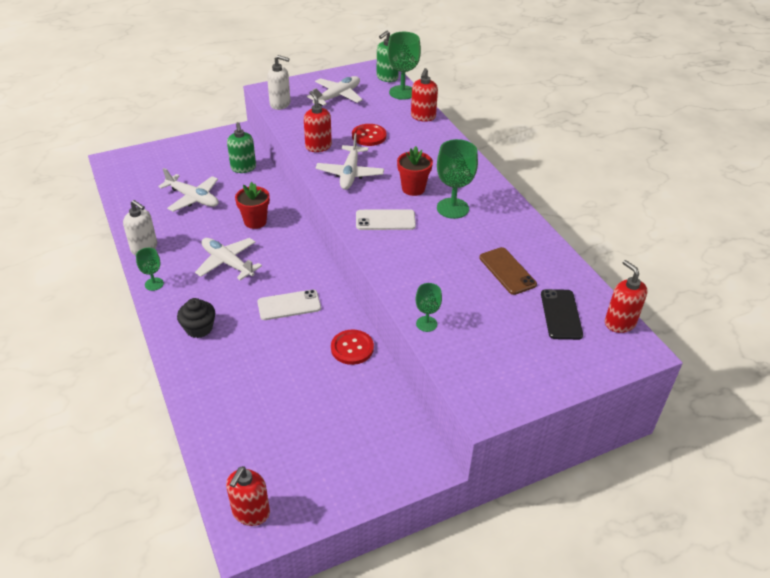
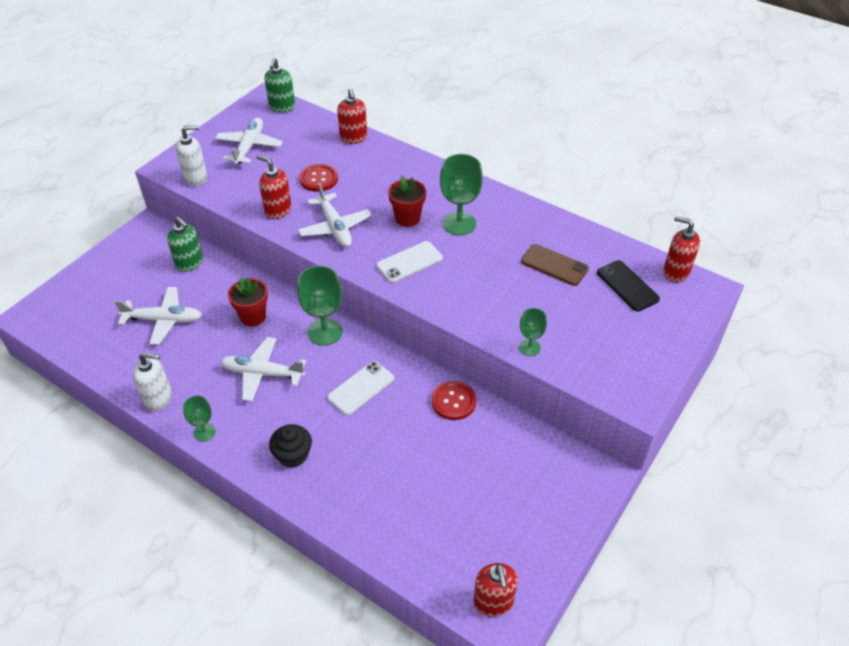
camera: 30 degrees left, 5 degrees up
green goblet [387,32,421,100] -> green goblet moved to [297,266,342,346]

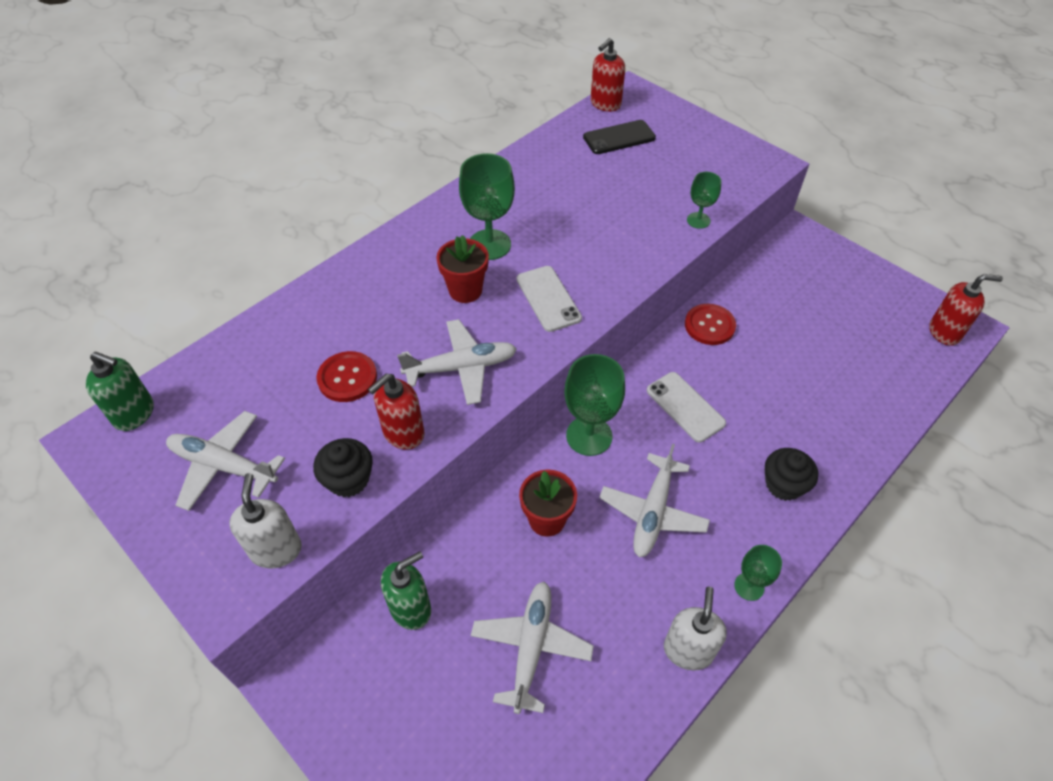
camera: 80 degrees left, 5 degrees up
red soap dispenser [337,88,367,144] -> none
brown phone [521,244,589,286] -> none
none -> black cupcake [313,438,373,497]

